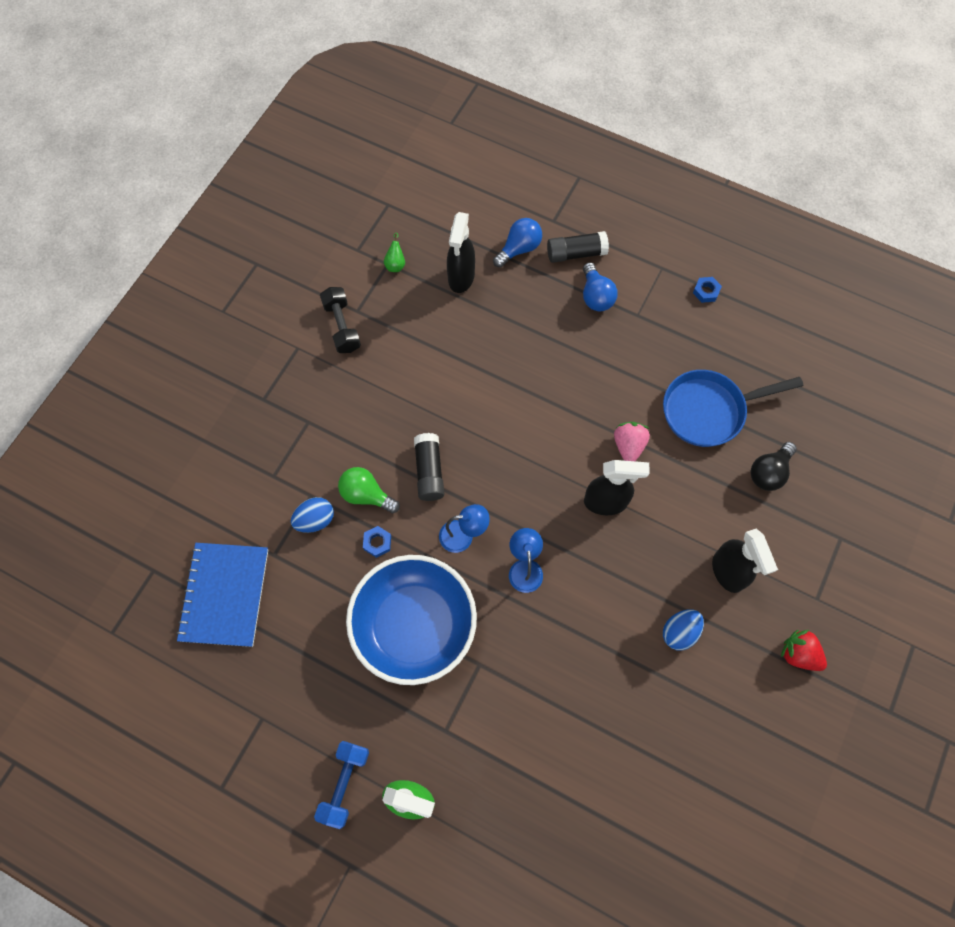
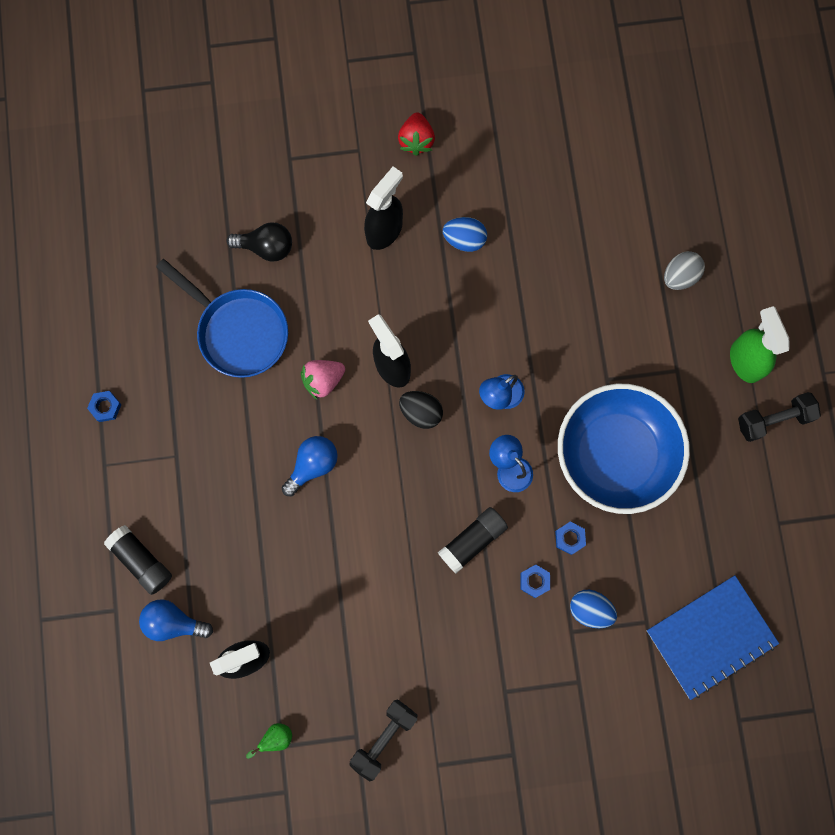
camera: 125 degrees left, 10 degrees up
blue dumbbell [314,741,369,829] -> black dumbbell [738,392,821,442]
green light bulb [338,467,400,513] -> blue nut [521,564,550,598]
blue light bulb [583,262,618,311] -> blue light bulb moved to [282,436,338,496]
none -> black egg [399,391,443,429]
none -> grey egg [664,251,705,290]

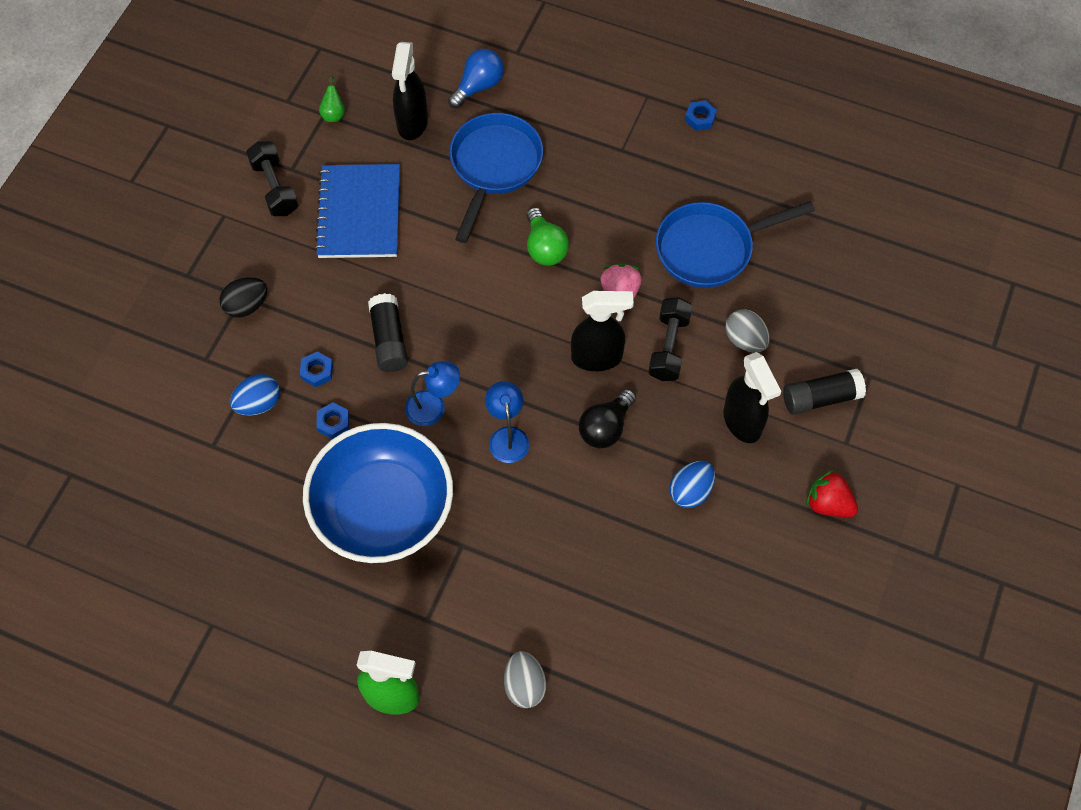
camera: 120 degrees right, 15 degrees down
black glue stick [104,525,172,595] -> black glue stick moved to [783,369,866,415]
black light bulb [227,222,292,261] -> black light bulb moved to [579,389,636,448]
blue light bulb [282,436,338,496] -> green light bulb [526,207,569,266]
black egg [399,391,443,429] -> black egg moved to [219,277,267,318]
blue notebook [647,575,779,700] -> blue notebook moved to [315,164,400,258]
black dumbbell [738,392,821,442] -> black dumbbell moved to [648,297,692,381]
none -> blue pan [449,113,543,243]
none -> grey egg [725,309,770,353]

